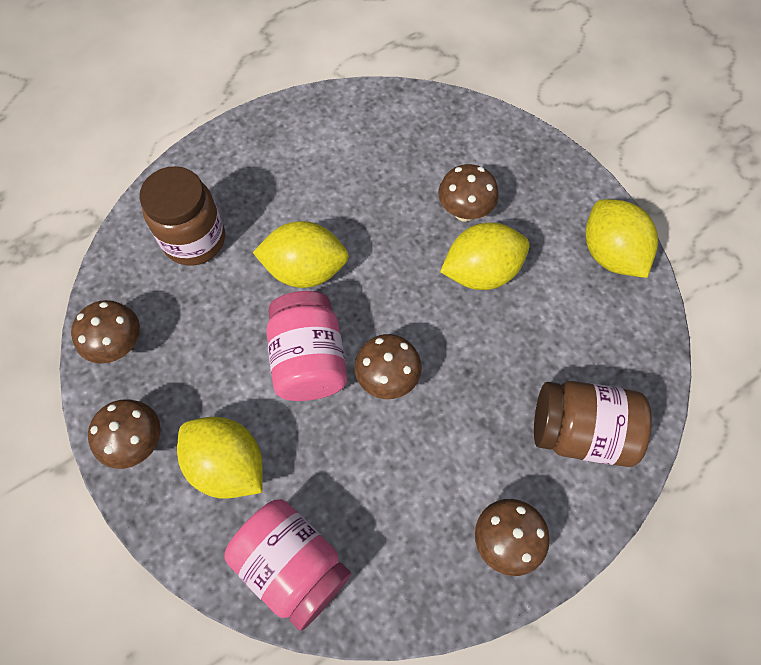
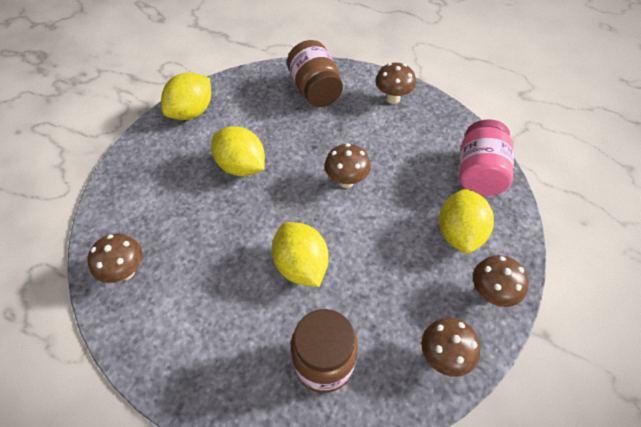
camera: 120 degrees left, 10 degrees down
pink jar [266,291,347,401] -> none
brown mushroom [438,164,499,221] -> brown mushroom moved to [88,234,142,283]

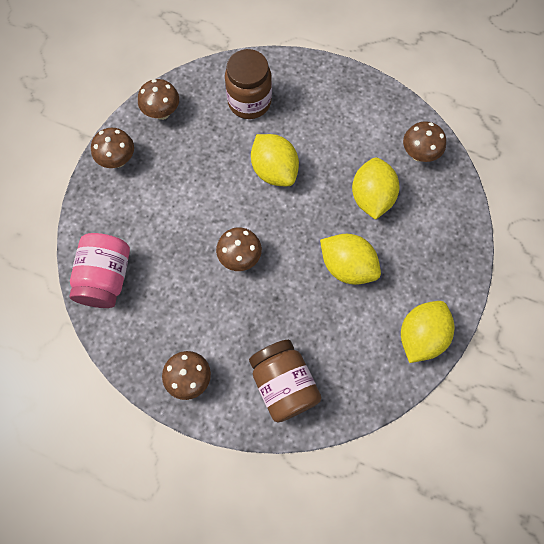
camera: 175 degrees right, 15 degrees up
yellow lemon [439,189,494,253] -> yellow lemon moved to [352,158,400,220]

